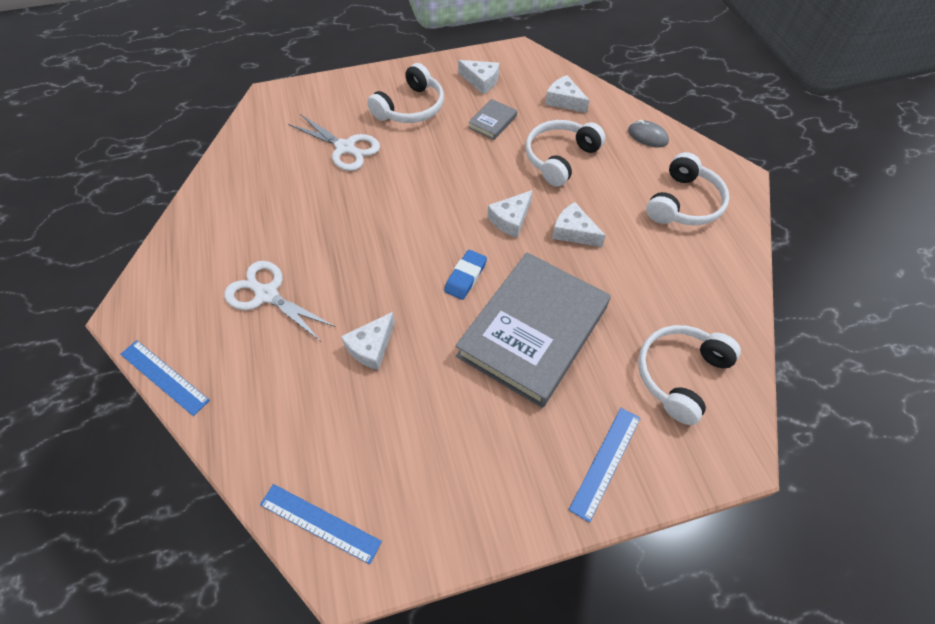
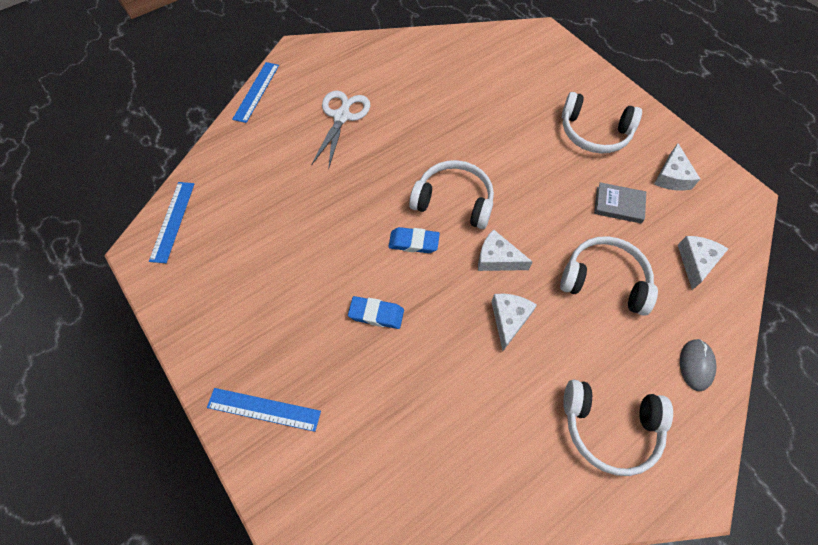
camera: 70 degrees right, 5 degrees up
white scissors [288,114,380,171] -> none
white cheese [341,312,395,370] -> none
grey book [455,252,611,408] -> blue eraser [348,296,404,329]
white headphones [638,325,741,425] -> white headphones moved to [409,160,494,229]

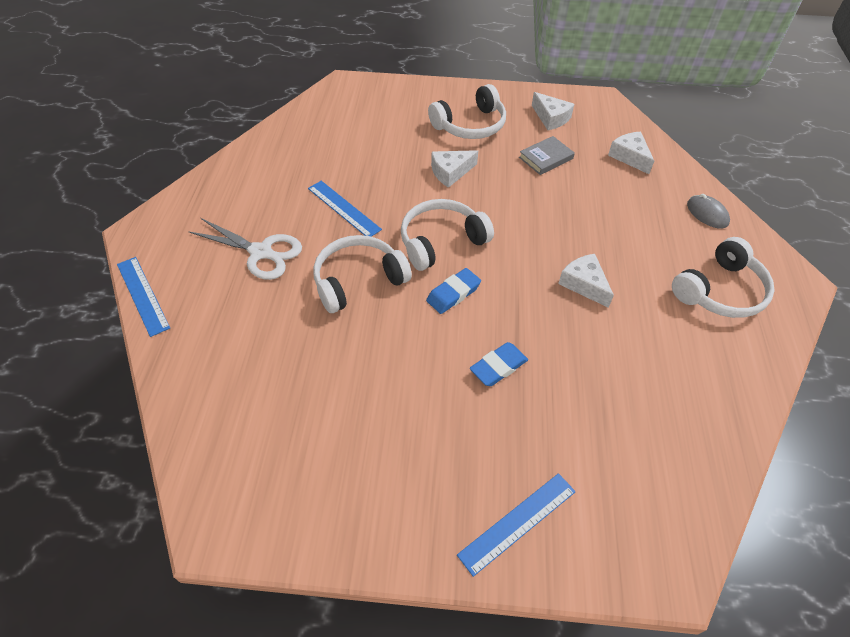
camera: 50 degrees left, 10 degrees down
blue ruler [149,182,194,263] -> blue ruler moved to [308,181,382,237]
white scissors [311,91,370,170] -> white scissors turned 150 degrees clockwise [188,218,302,280]
white cheese [478,229,533,271] -> white cheese moved to [431,150,478,188]
white headphones [560,236,658,316] -> white headphones moved to [313,235,412,313]

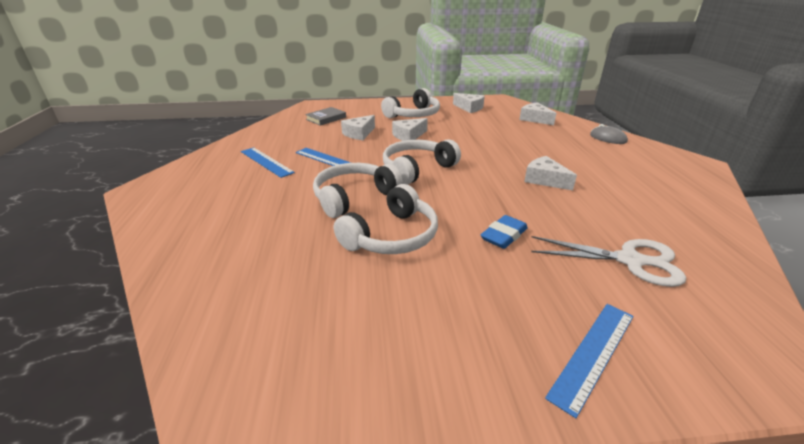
camera: 10 degrees left, 20 degrees down
blue ruler [117,257,170,337] -> blue ruler moved to [241,147,295,178]
white scissors [188,218,302,280] -> white scissors moved to [531,236,686,287]
blue eraser [426,268,481,314] -> none
grey book [519,136,575,175] -> grey book moved to [305,107,346,126]
white headphones [672,237,775,318] -> white headphones moved to [334,184,438,254]
none -> white cheese [341,115,375,140]

